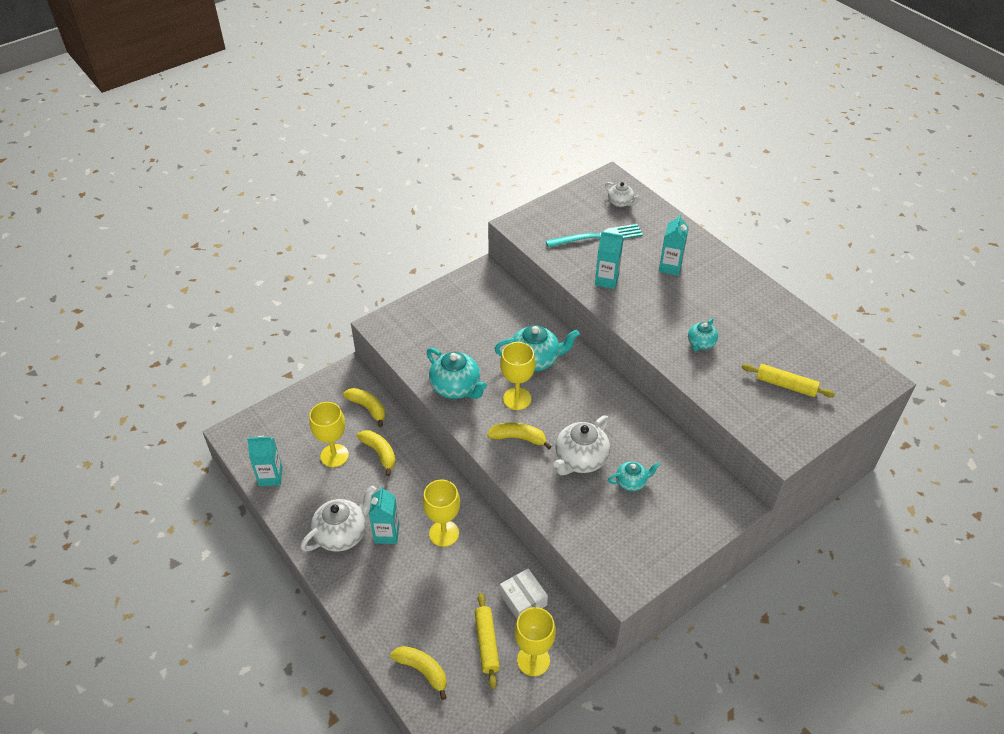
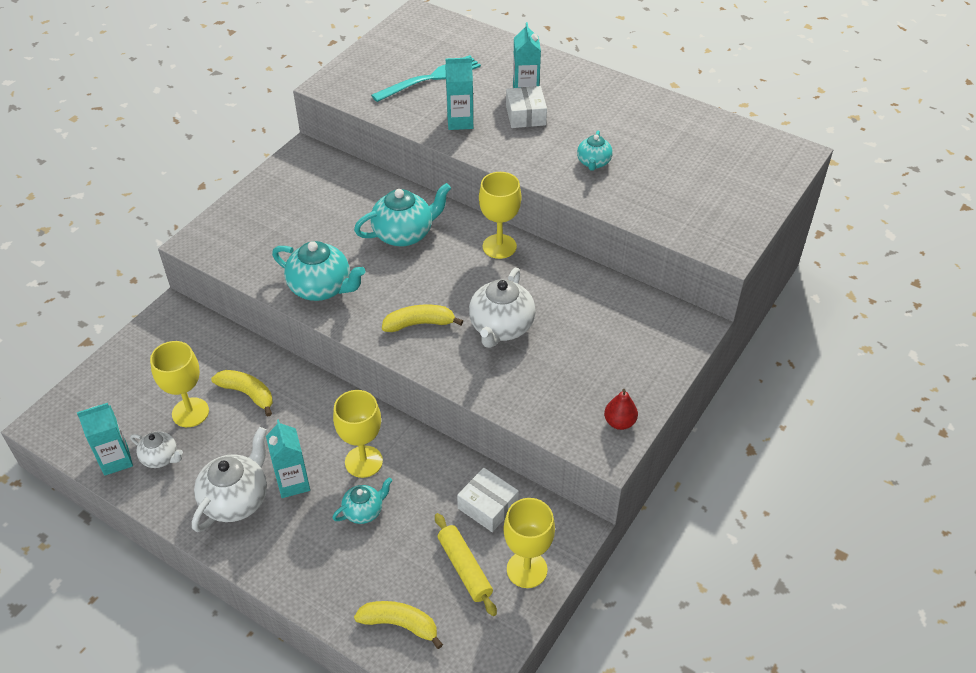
camera: 20 degrees left, 0 degrees up
yellow banana [343,388,385,427] -> none
yellow goblet [500,342,535,410] -> yellow goblet moved to [479,172,521,259]
white teapot [605,182,640,207] -> white teapot moved to [130,431,183,468]
turquoise teapot [608,461,660,491] -> turquoise teapot moved to [332,477,392,524]
yellow rolling pin [742,364,835,397] -> none
none -> white box [506,86,547,128]
none -> red pear [604,389,638,430]

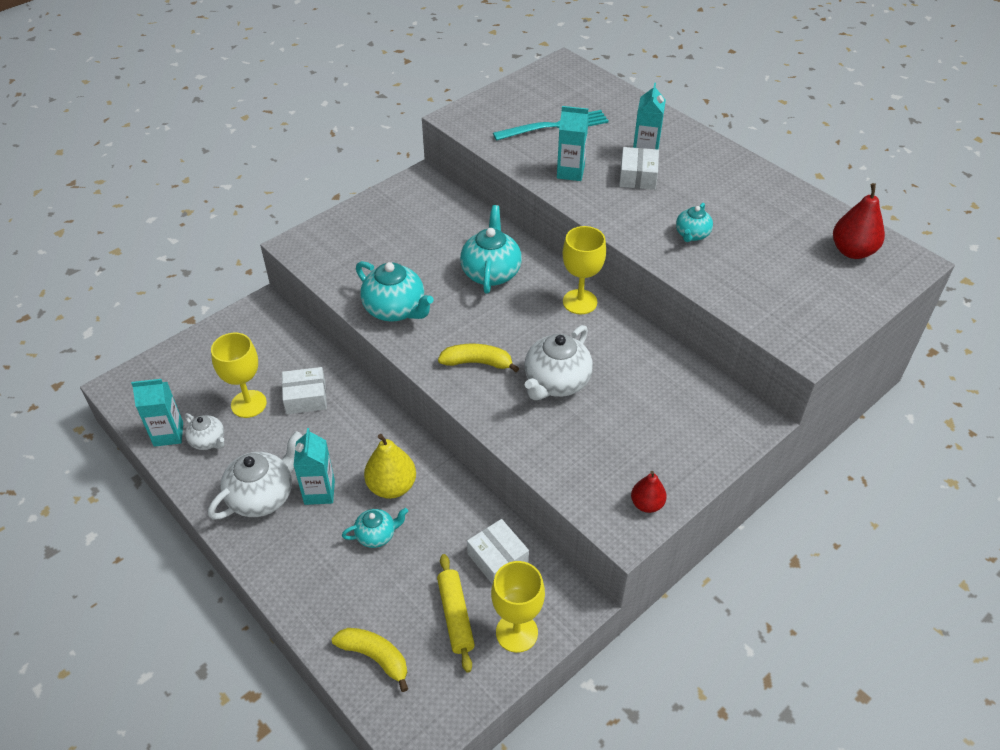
camera: 15 degrees right, 0 degrees up
yellow banana [211,370,273,416] -> white box [282,367,327,414]
yellow goblet [333,390,383,478] -> yellow pear [364,434,416,499]
turquoise teapot [354,183,451,247] -> turquoise teapot turned 75 degrees counterclockwise [460,205,522,294]
none -> red pear [833,183,885,259]

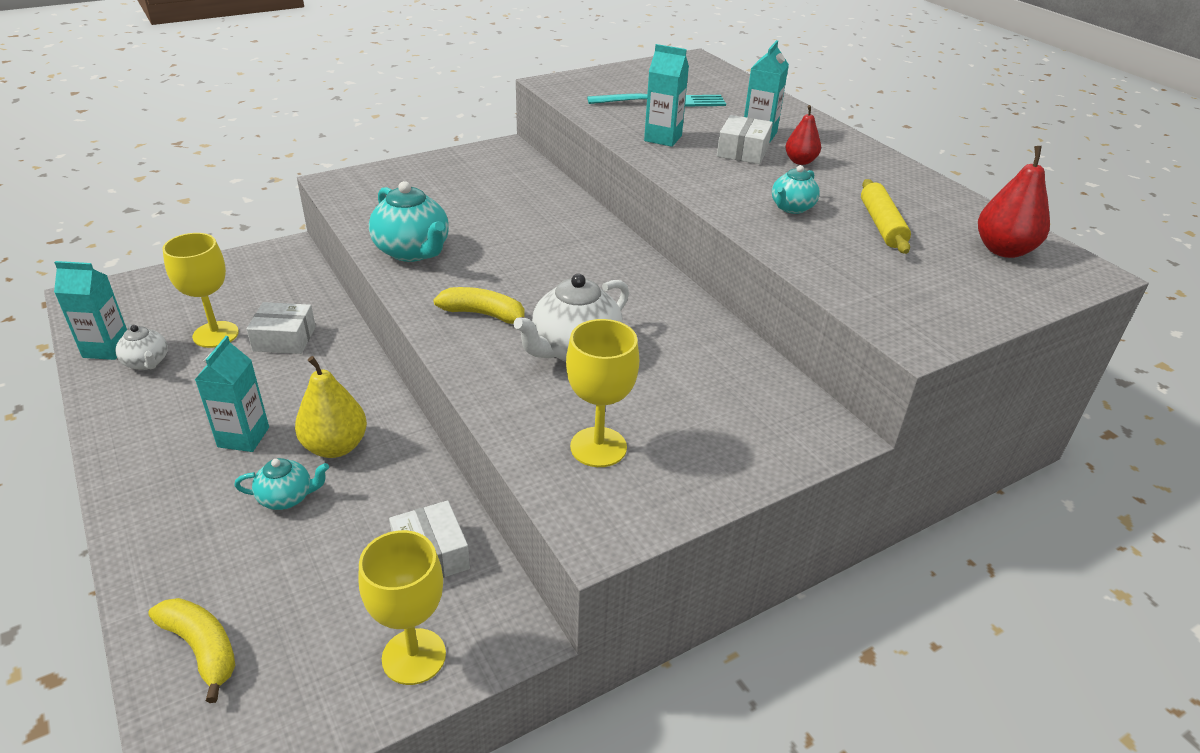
camera: 10 degrees right, 10 degrees down
white teapot [208,431,303,520] -> none
yellow rolling pin [437,554,475,673] -> yellow rolling pin moved to [861,179,911,254]
turquoise teapot [460,205,522,294] -> none
yellow goblet [563,226,606,314] -> yellow goblet moved to [566,319,639,467]
red pear [631,471,667,513] -> red pear moved to [785,105,821,165]

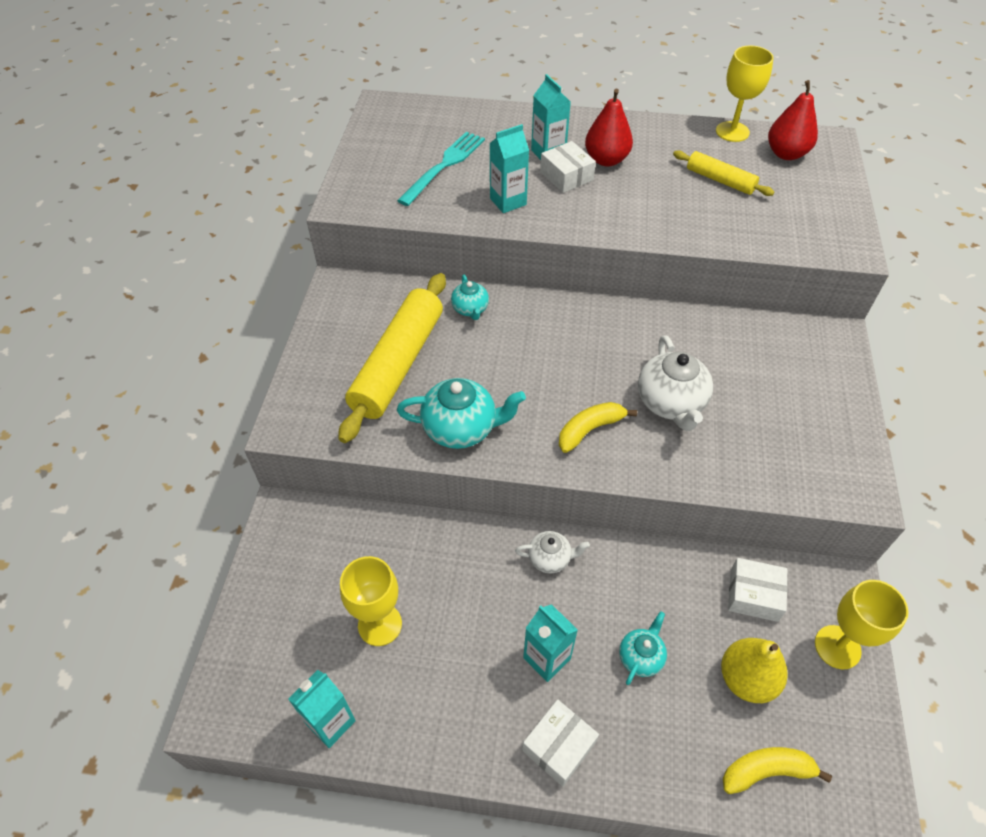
camera: 50 degrees left, 15 degrees up
white teapot [115,324,168,370] -> white teapot moved to [515,531,590,574]
white box [247,302,316,354] -> white box moved to [522,699,599,787]
yellow pear [295,356,367,458] -> yellow pear moved to [721,638,788,703]
yellow goblet [566,319,639,467] -> yellow goblet moved to [716,45,774,142]
turquoise teapot [772,165,820,214] -> turquoise teapot moved to [451,275,489,320]
red pear [785,105,821,165] -> red pear [585,88,633,167], size x1.61
none -> yellow rolling pin [338,273,446,443]

